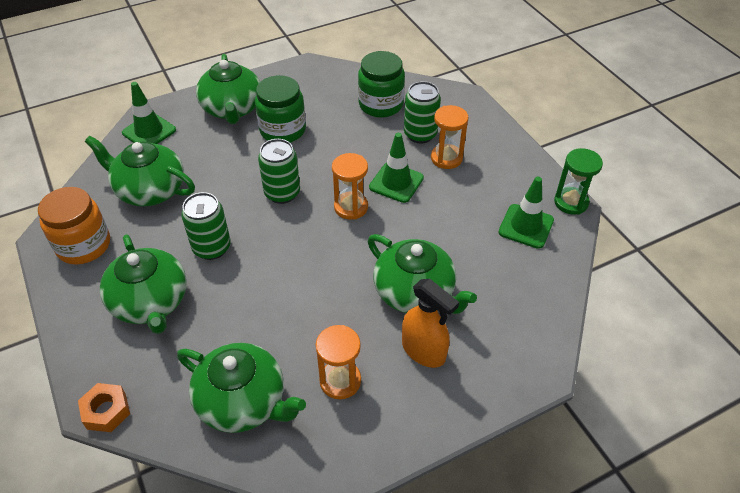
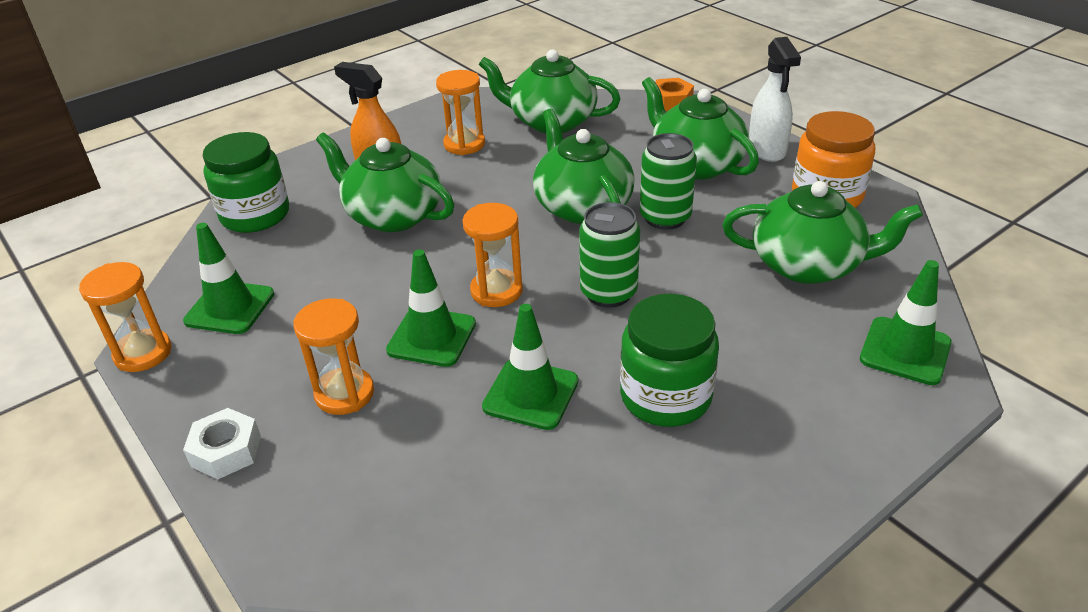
camera: 170 degrees right, 10 degrees down
green teapot [196,54,260,124] -> green teapot moved to [533,108,635,224]
green jar [358,51,405,117] -> green jar moved to [203,132,289,233]
green can [404,81,441,143] -> none
green hourglass [554,148,603,215] -> orange hourglass [79,262,171,372]
none -> white nut [183,408,261,479]
none -> green traffic cone [482,304,578,430]
none -> white spray bottle [749,37,801,162]

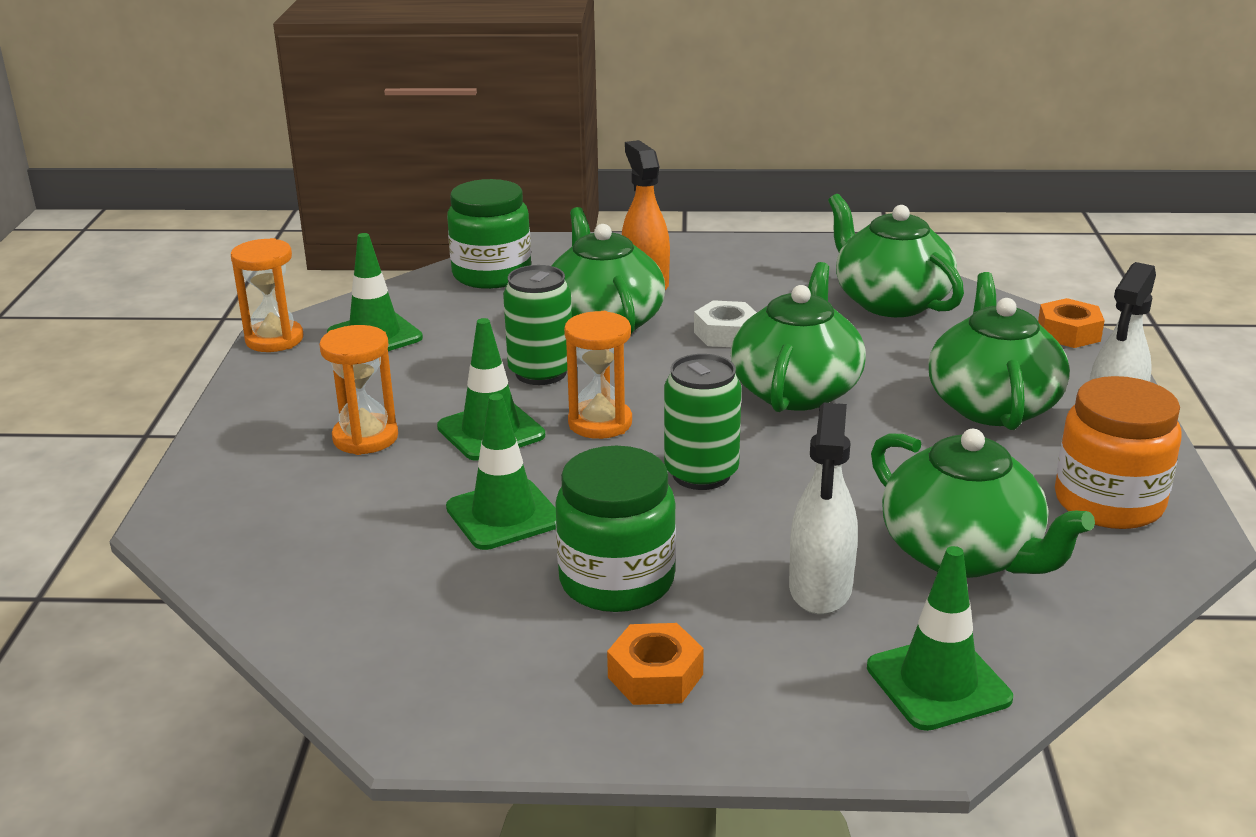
camera: 40 degrees right, 10 degrees down
white nut [183,408,261,479] -> white nut moved to [694,300,757,347]
orange hourglass [436,70,485,155] -> none
green can [640,133,697,230] -> green can moved to [503,265,572,385]
none -> orange nut [607,623,704,705]
none -> white spray bottle [789,403,858,615]

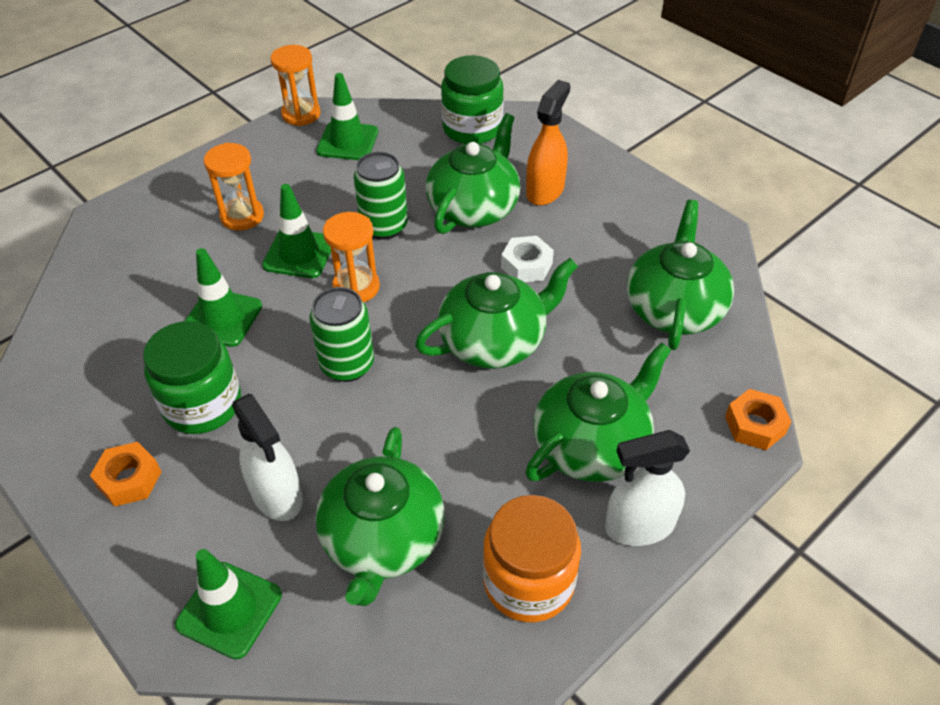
camera: 45 degrees right, 20 degrees up
white spray bottle [789,403,858,615] -> white spray bottle turned 90 degrees counterclockwise [232,394,303,521]

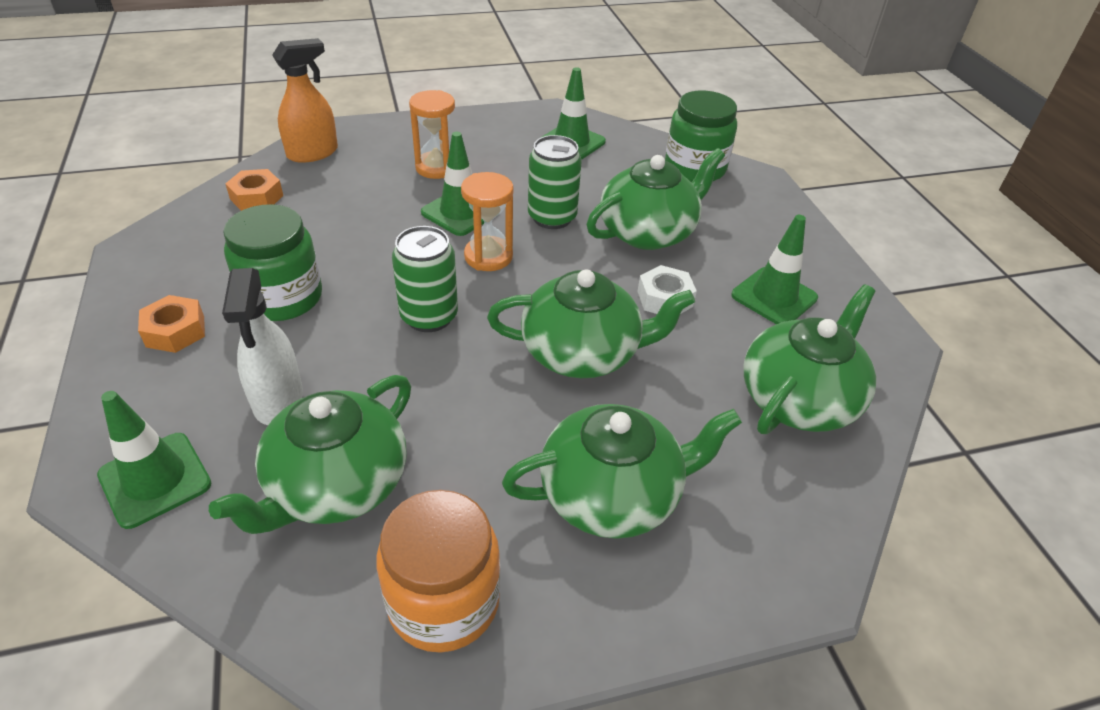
camera: 25 degrees right, 5 degrees down
green traffic cone [185,248,262,347] -> green traffic cone moved to [731,215,818,324]
orange hourglass [271,45,321,126] -> none
orange spray bottle [526,80,570,206] -> orange spray bottle moved to [272,38,338,163]
white spray bottle [605,430,690,546] -> none
orange nut [725,389,791,450] -> orange nut moved to [225,169,283,211]

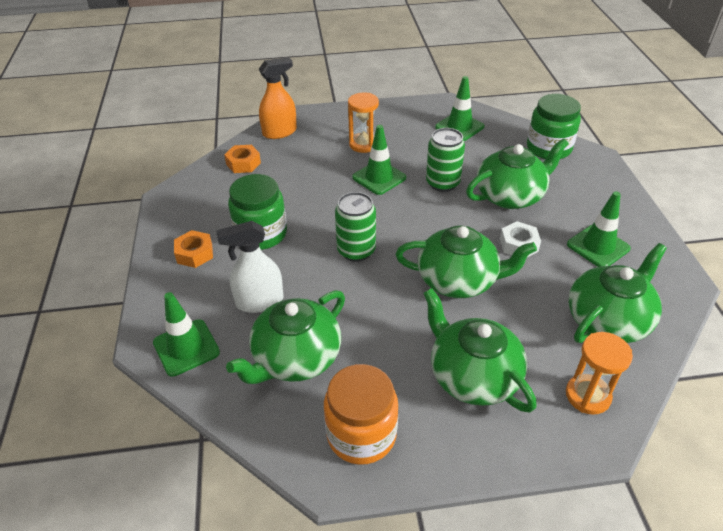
camera: 10 degrees right, 0 degrees up
white spray bottle [222,268,303,425] -> white spray bottle turned 75 degrees clockwise [216,221,283,313]
orange hourglass [461,172,514,271] -> orange hourglass moved to [566,332,633,415]
green teapot [502,404,742,539] -> green teapot turned 120 degrees counterclockwise [423,288,537,413]

